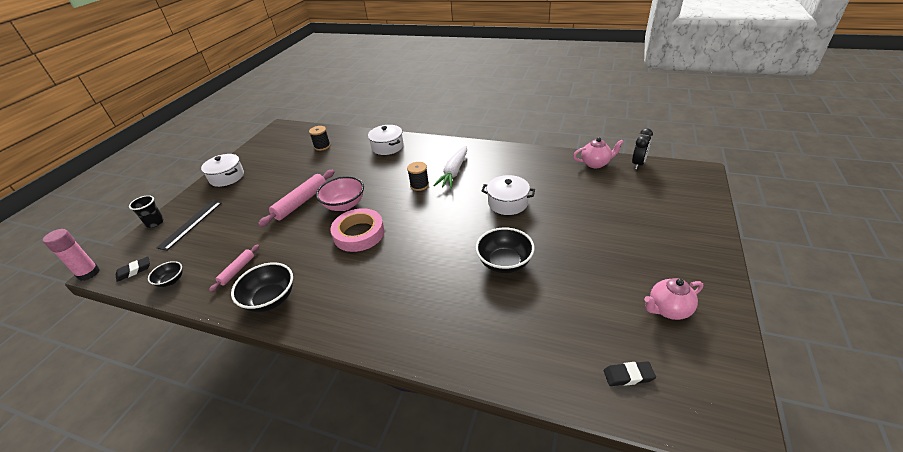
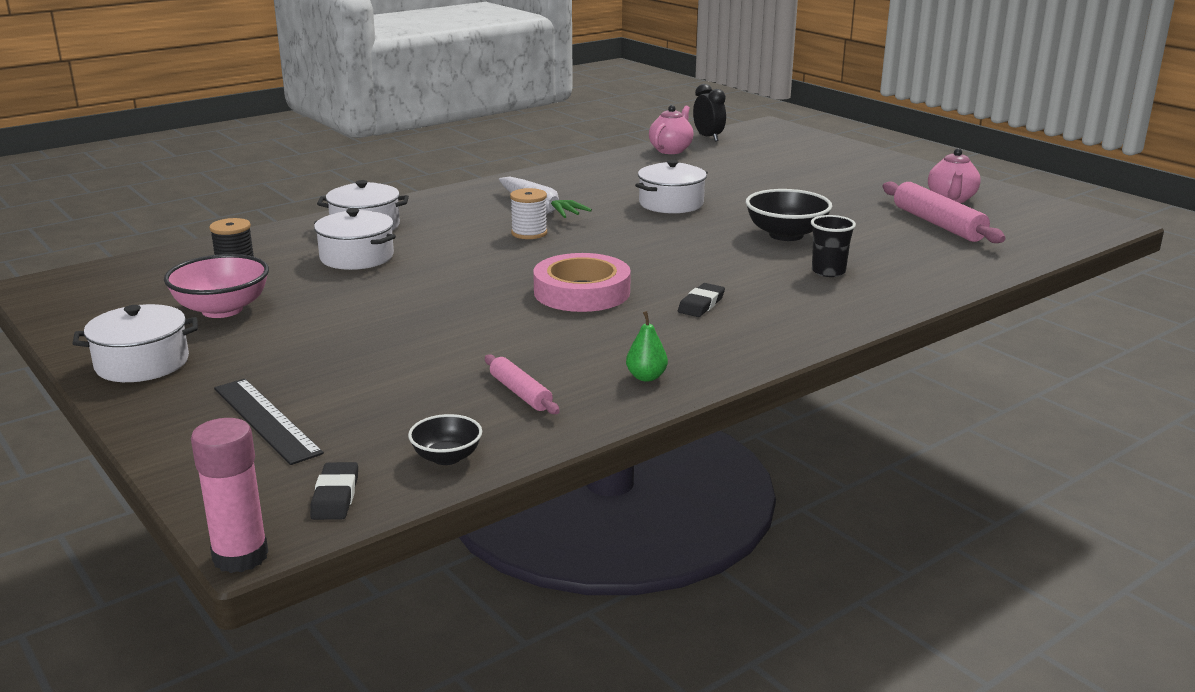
camera: 60 degrees left, 15 degrees down
black cup [129,195,164,228] -> black cup moved to [811,215,856,277]
black bowl [231,262,293,312] -> green pear [626,311,668,382]
pink rolling pin [258,170,334,227] -> pink rolling pin moved to [882,182,1005,243]
pink bowl [316,176,364,211] -> pink bowl moved to [164,254,269,318]
black spool [407,162,429,191] -> white spool [510,188,547,239]
black eraser [604,361,656,386] -> black eraser moved to [678,283,725,317]
none -> white pot [314,208,396,270]

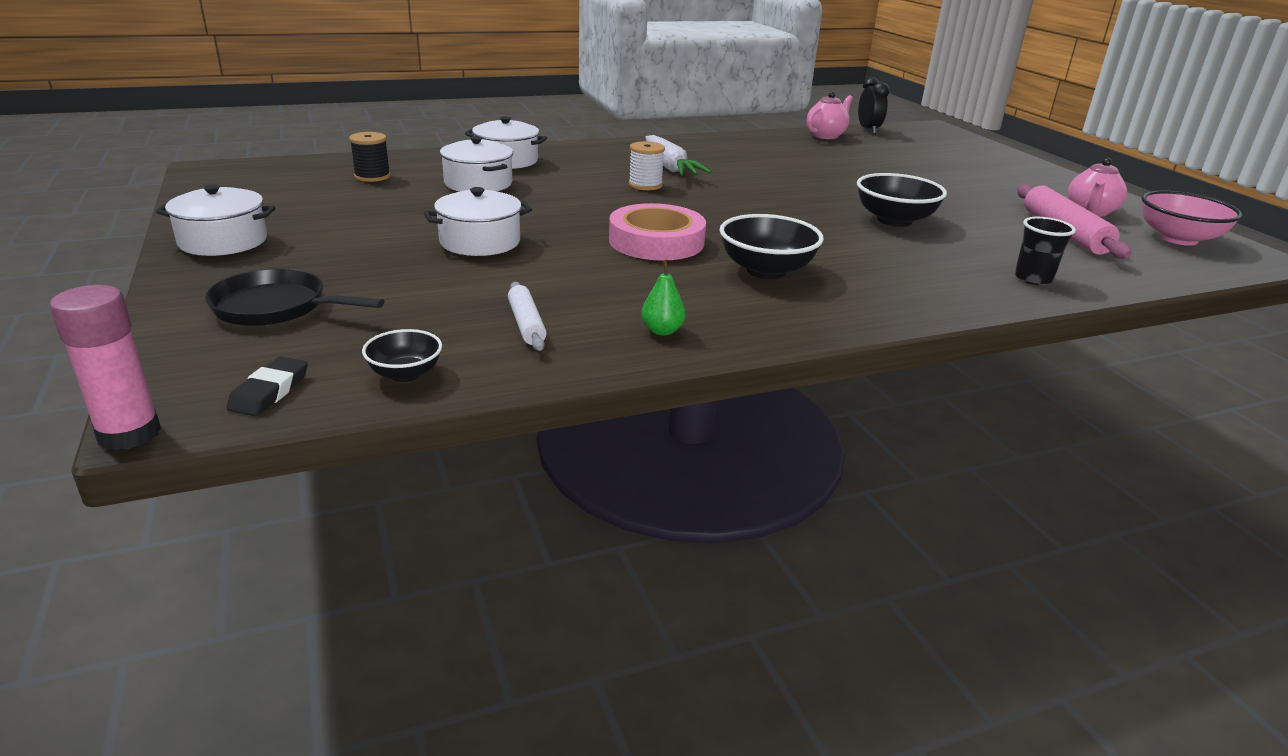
camera: 15 degrees right, 5 degrees up
pink bowl [164,254,269,318] -> pink bowl moved to [1142,191,1242,246]
black ruler [214,379,324,465] -> black pan [205,268,384,326]
pink rolling pin [485,355,560,414] -> white rolling pin [508,282,547,351]
white pot [635,160,708,213] -> white pot moved to [424,187,532,256]
black eraser [678,283,725,317] -> black bowl [720,214,824,279]
black cup [811,215,856,277] -> black cup moved to [1015,217,1076,285]

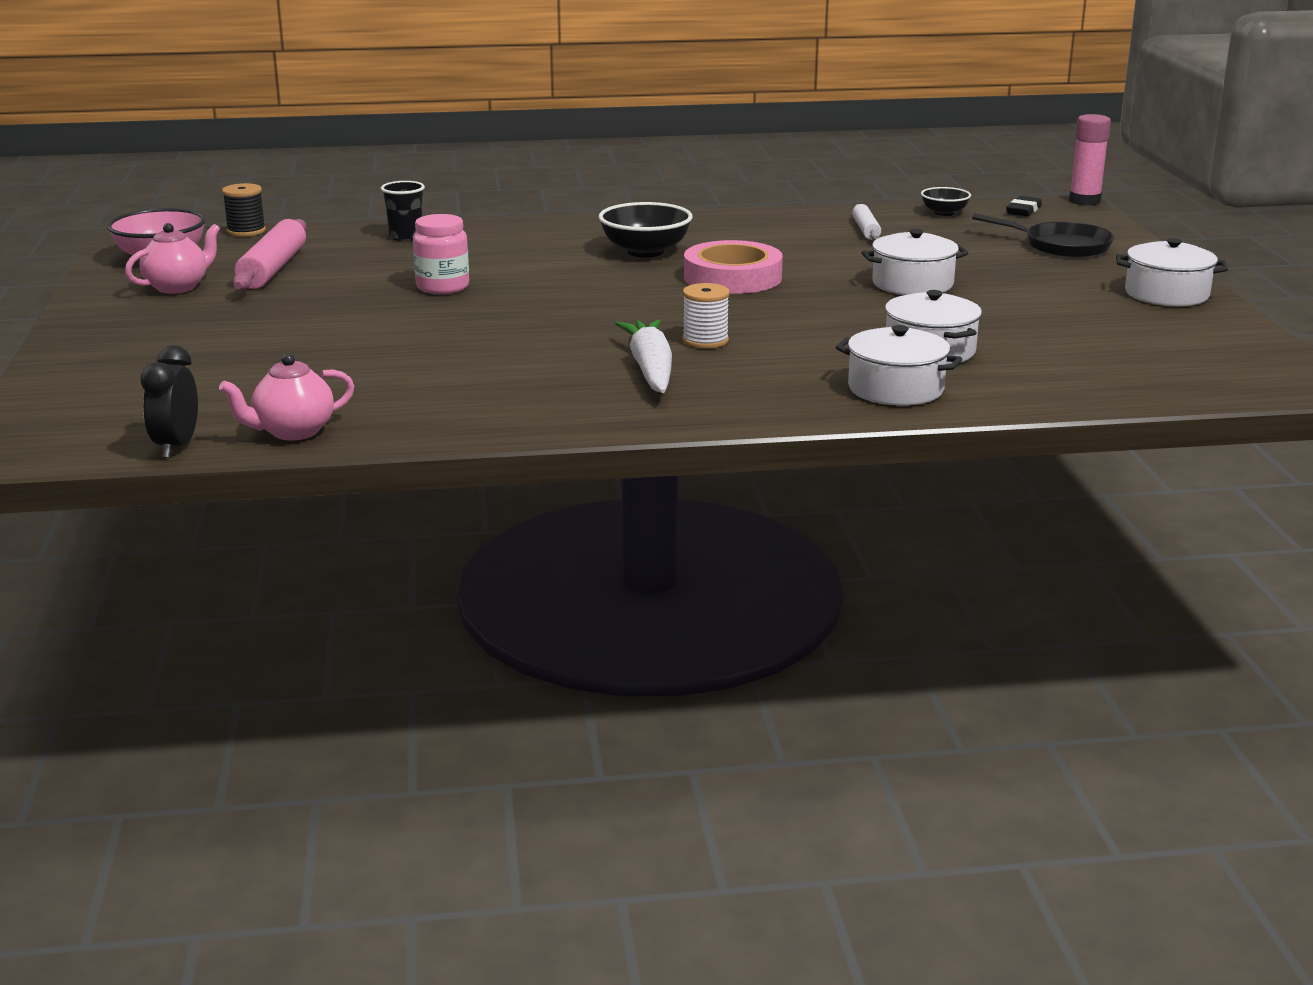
camera: 165 degrees left, 5 degrees down
black spool [349,132,391,182] -> black spool moved to [222,183,266,237]
green pear [641,260,686,335] -> none
black bowl [857,173,947,227] -> pink jar [413,214,469,294]

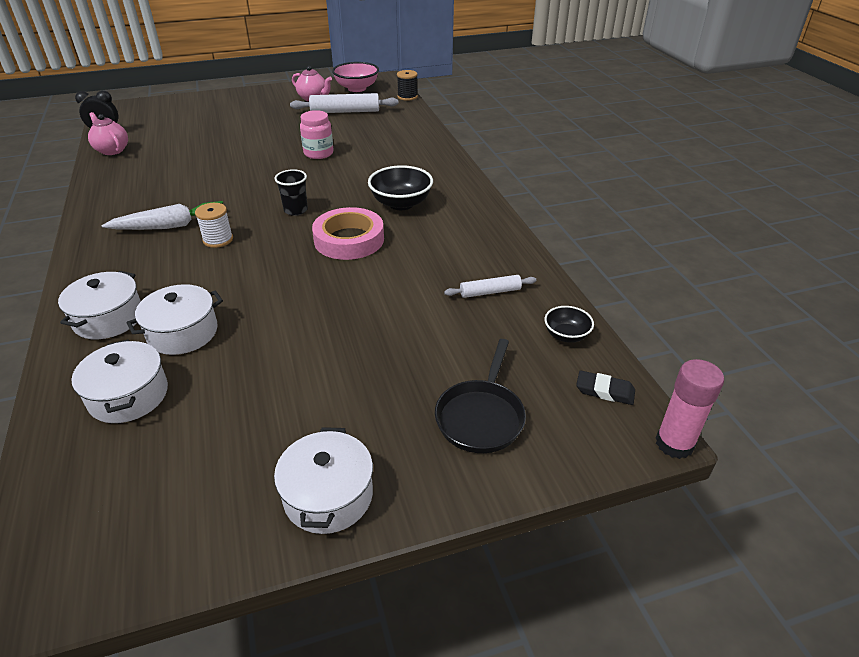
camera: 80 degrees right, 15 degrees up
pink rolling pin [233,219,306,291] -> white rolling pin [290,93,398,113]
black cup [381,181,425,241] -> black cup moved to [275,169,308,216]
white pot [861,229,968,295] -> white pot moved to [71,339,168,423]

